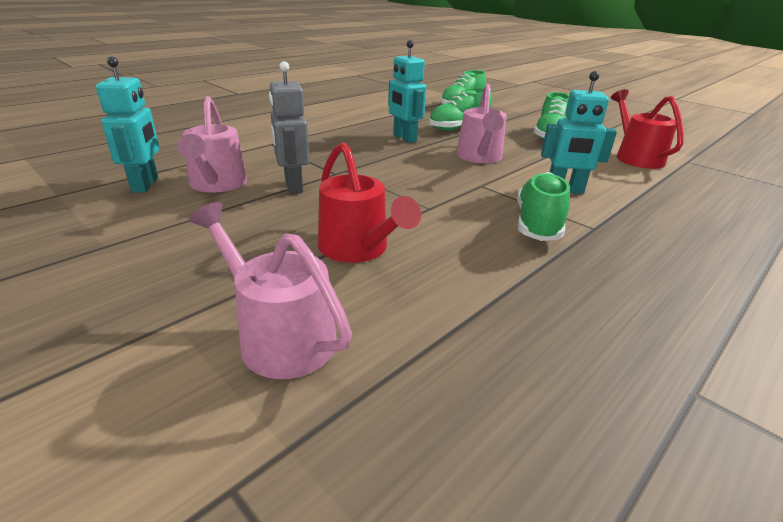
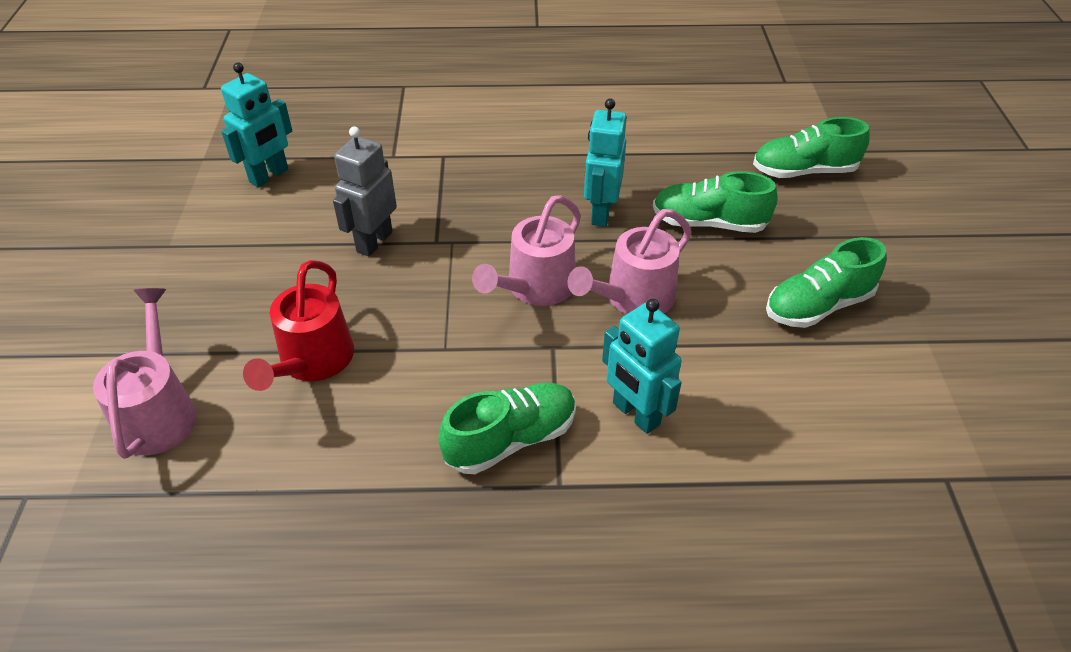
camera: 45 degrees right, 15 degrees up
pink watering can [177,96,247,193] -> pink watering can moved to [472,195,581,306]
red watering can [611,89,684,169] -> none

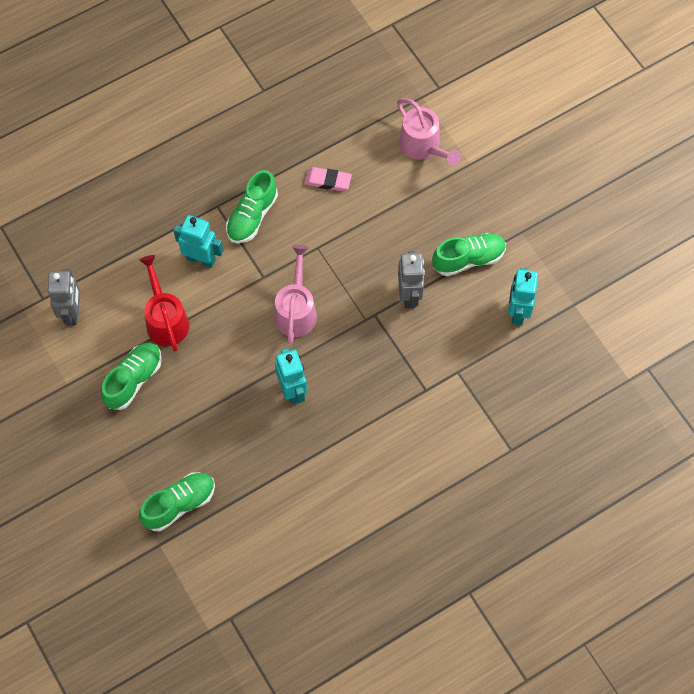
camera: 150 degrees right, 20 degrees up
red watering can [243,260,354,391] -> red watering can moved to [139,255,189,352]
pink watering can [567,209,692,314] -> none
green shoe [653,171,778,233] -> green shoe moved to [432,233,506,276]
none -> grey robot [48,269,80,326]
none -> pink eraser [304,167,352,191]

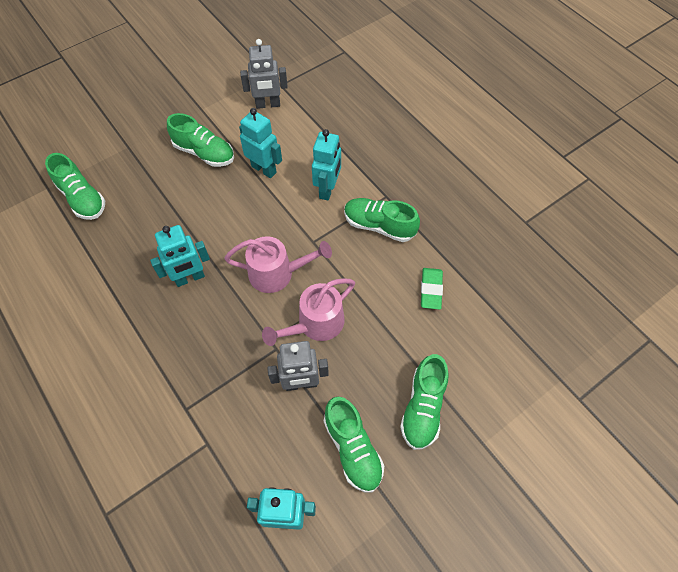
camera: 85 degrees right, 5 degrees down
red watering can [139,255,189,352] -> turquoise robot [239,108,282,178]
pink eraser [304,167,352,191] -> green eraser [421,268,443,310]
pink watering can [397,98,461,166] -> pink watering can moved to [262,278,355,346]
none -> green shoe [400,354,449,450]

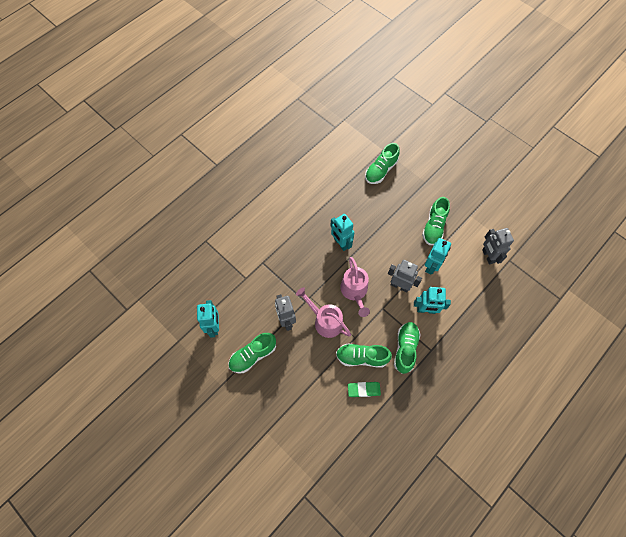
camera: 80 degrees right, 5 degrees up
green shoe [400,354,449,450] -> green shoe moved to [336,343,392,368]
none -> grey robot [388,260,422,292]

